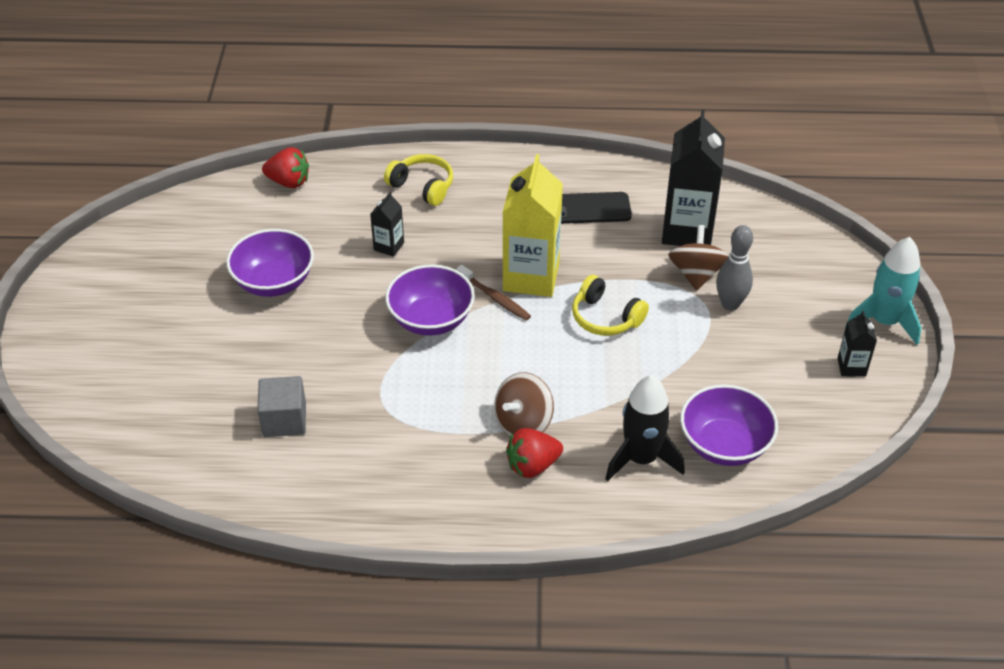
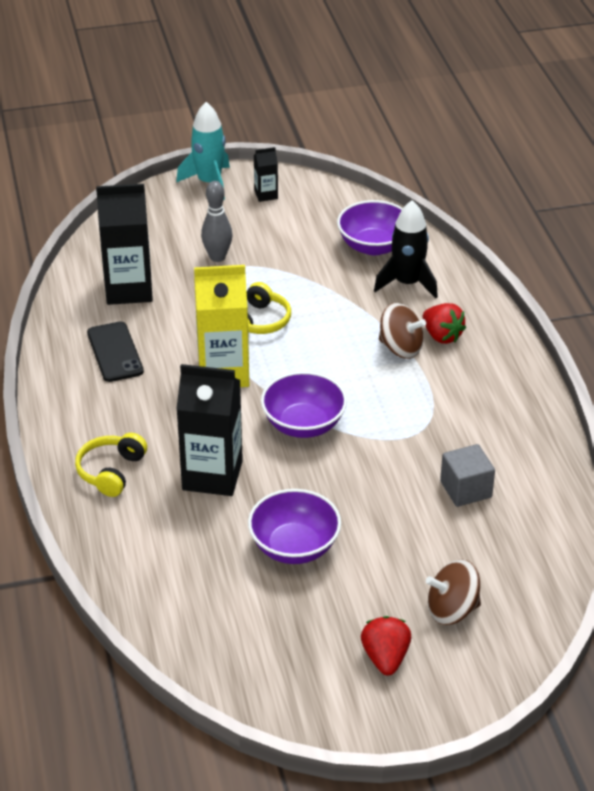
camera: 105 degrees left, 5 degrees down
red strawberry [262,147,309,188] -> red strawberry moved to [361,616,411,675]
black carton [370,192,404,257] -> black carton [176,364,243,496], size x2.13
brown toothbrush [457,265,531,320] -> none
brown spinning top [668,225,729,291] -> brown spinning top moved to [426,560,481,625]

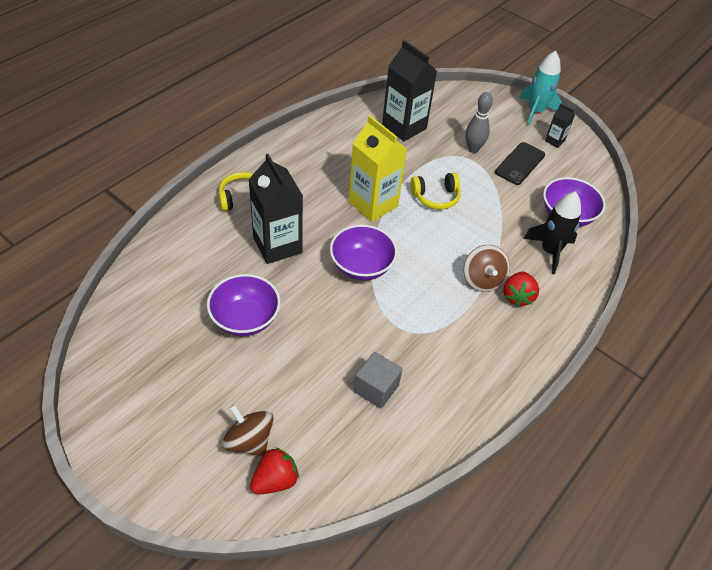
camera: 50 degrees right, 10 degrees up
black phone [87,321,144,382] -> black phone moved to [495,142,545,185]
red strawberry [361,616,411,675] -> red strawberry moved to [250,447,299,494]

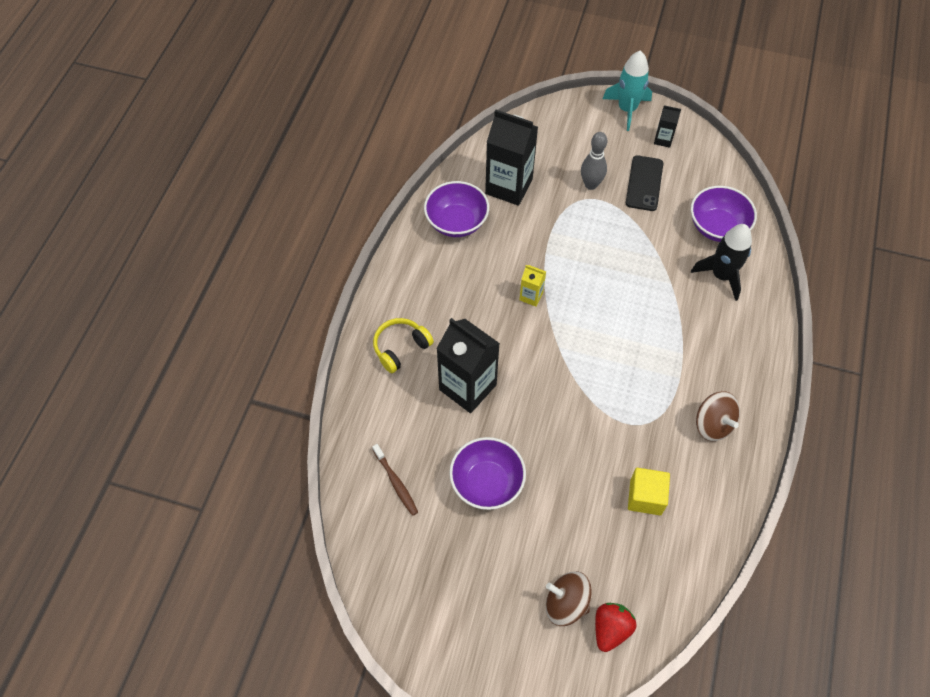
camera: 20 degrees left, 10 degrees up
purple bowl [330,225,397,280] -> purple bowl moved to [424,181,489,237]
yellow carton [349,115,407,222] -> yellow carton [519,265,546,307], size x0.47
grey cube [354,352,403,409] -> yellow cube [628,468,670,515]
yellow headphones [410,172,461,209] -> none
brown spinning top [463,245,510,292] -> brown spinning top moved to [696,391,740,441]
red strawberry [503,272,539,307] -> none
none -> brown toothbrush [372,444,418,516]

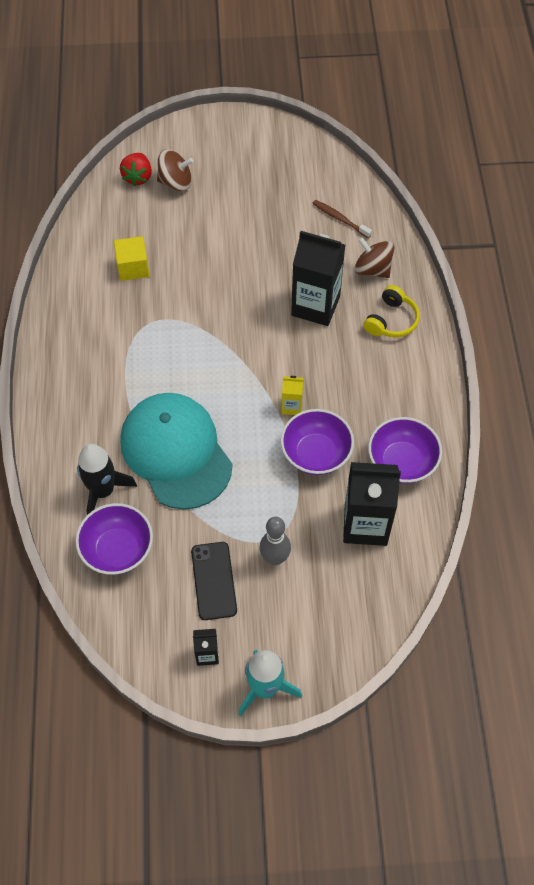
camera: 160 degrees right, 0 degrees up
purple bowl [449,437,526,510] -> purple bowl moved to [281,409,354,475]
brown spinning top [696,391,740,441] -> brown spinning top moved to [355,237,395,278]
none -> turquoise cap [120,393,233,510]

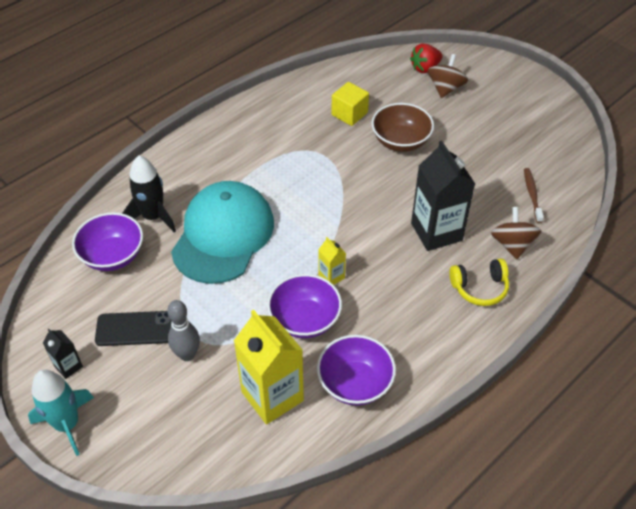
camera: 50 degrees right, 10 degrees down
brown spinning top [157,149,193,191] -> brown spinning top turned 120 degrees counterclockwise [428,54,468,98]
black phone [191,542,237,620] -> black phone turned 45 degrees clockwise [95,311,172,346]
black carton [343,462,401,546] -> yellow carton [234,310,304,425]
none -> brown bowl [372,103,434,152]

